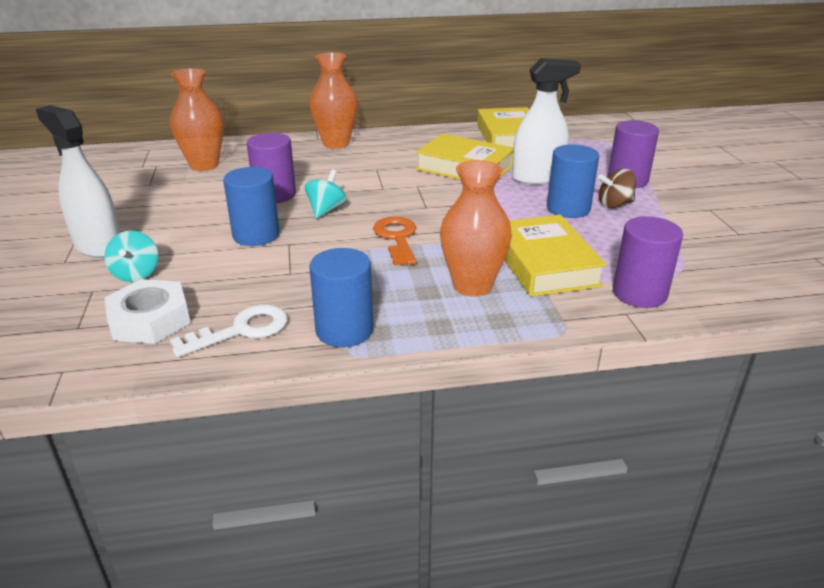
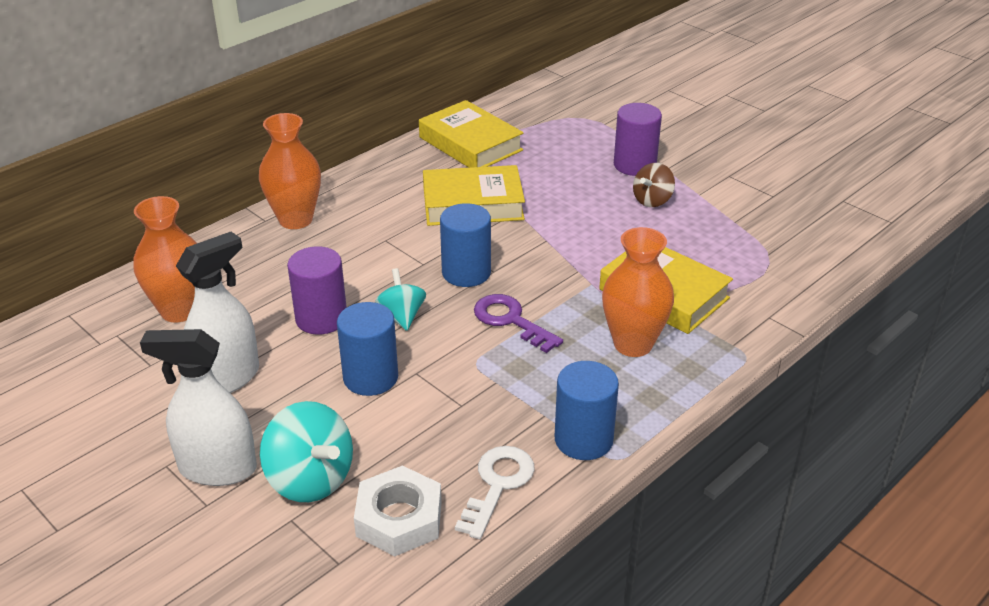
camera: 35 degrees left, 5 degrees up
turquoise spinning top [105,231,158,282] -> turquoise spinning top [260,401,353,502], size x1.61
orange key [373,216,417,266] -> purple key [474,294,563,353]
white spray bottle [512,58,581,185] -> white spray bottle moved to [176,232,259,393]
blue cylinder [547,144,599,218] -> blue cylinder moved to [440,203,491,287]
purple cylinder [613,216,683,308] -> none

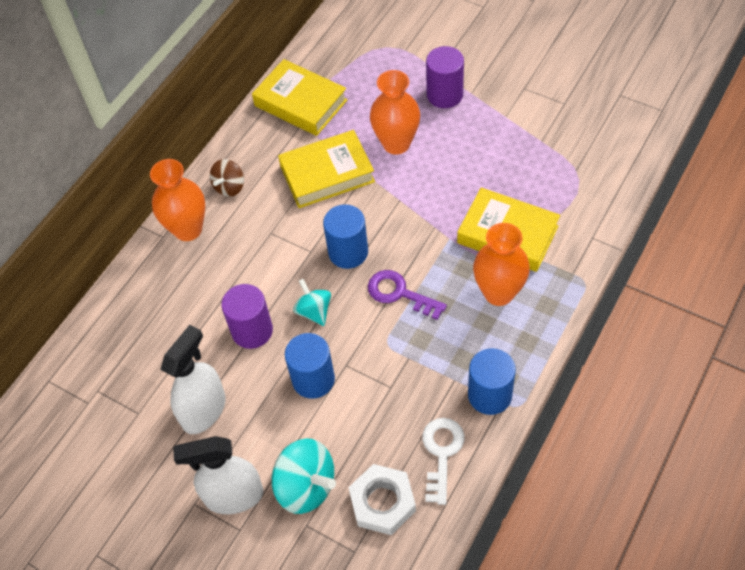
camera: 10 degrees left, 20 degrees up
orange vase [133,196,197,323] -> orange vase moved to [370,70,420,155]
brown spinning top [633,163,675,207] -> brown spinning top moved to [210,159,244,197]

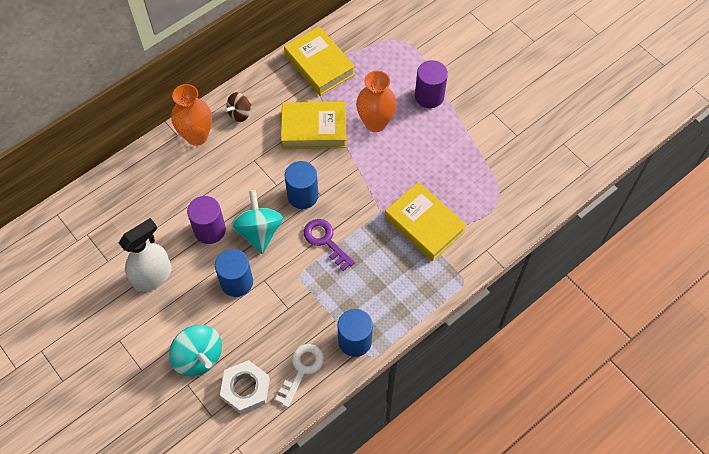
camera: 15 degrees right, 5 degrees up
white spray bottle [173,436,264,514] -> none
turquoise spinning top [293,279,331,326] -> turquoise spinning top [231,190,283,254], size x1.61
orange vase [473,223,530,306] -> none

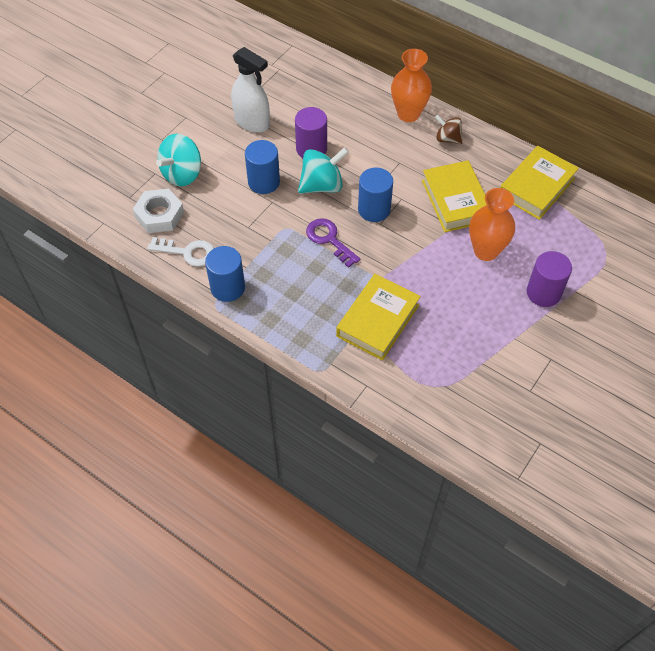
camera: 75 degrees right, 5 degrees down
purple key [304,219,355,271] -> purple key turned 75 degrees counterclockwise [306,218,360,268]

